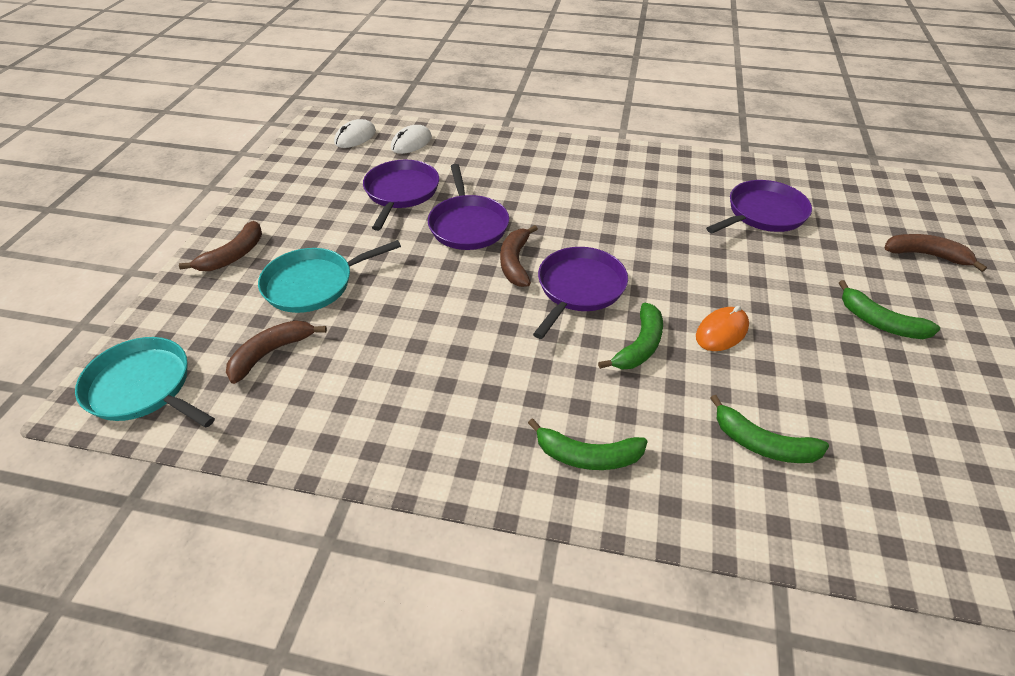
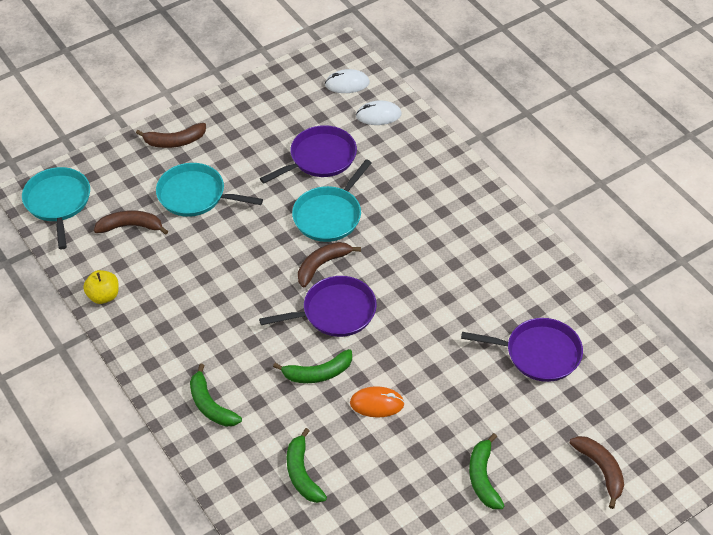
camera: 45 degrees right, 5 degrees up
purple pan [428,164,509,250] -> turquoise pan [292,159,372,242]
none -> yellow apple [83,270,119,304]

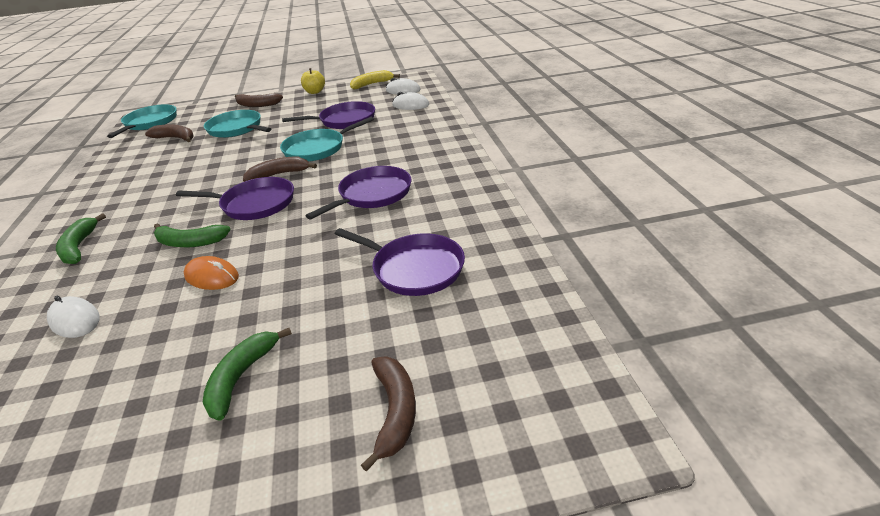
camera: 25 degrees right, 15 degrees down
yellow apple [83,270,119,304] -> yellow apple moved to [301,68,325,94]
green banana [286,428,327,503] -> white mouse [47,296,100,338]
none -> purple pan [306,166,412,220]
none -> yellow banana [350,70,400,90]

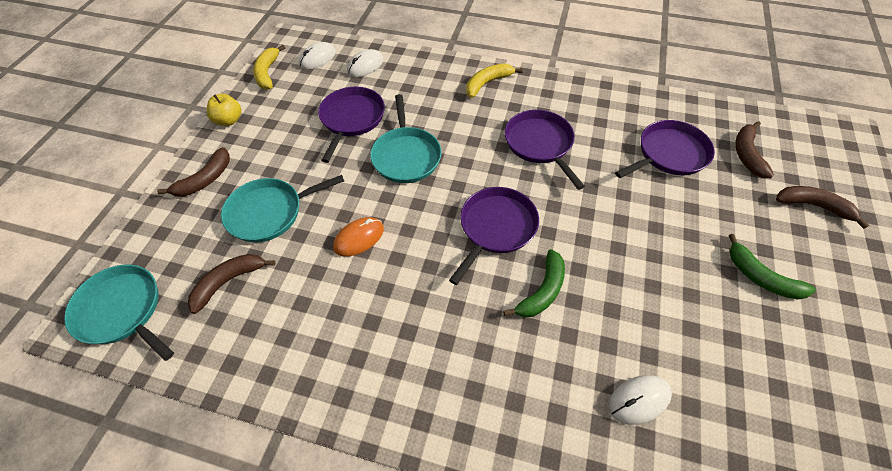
camera: 65 degrees left, 20 degrees up
green banana [56,213,106,264] -> none
orange mouse [184,256,239,290] -> orange mouse moved to [333,217,384,256]
brown banana [243,157,317,182] -> brown banana moved to [735,121,774,178]
none -> yellow banana [466,63,523,98]

